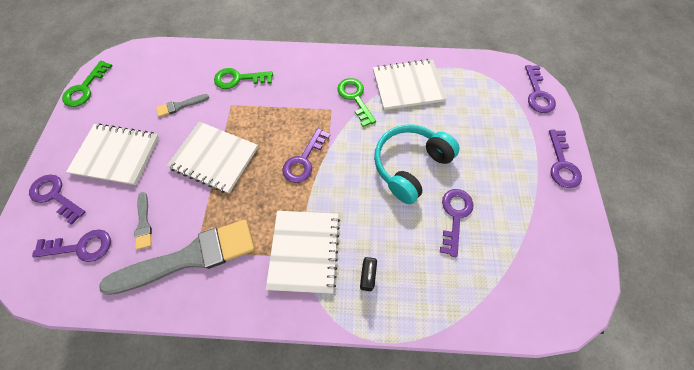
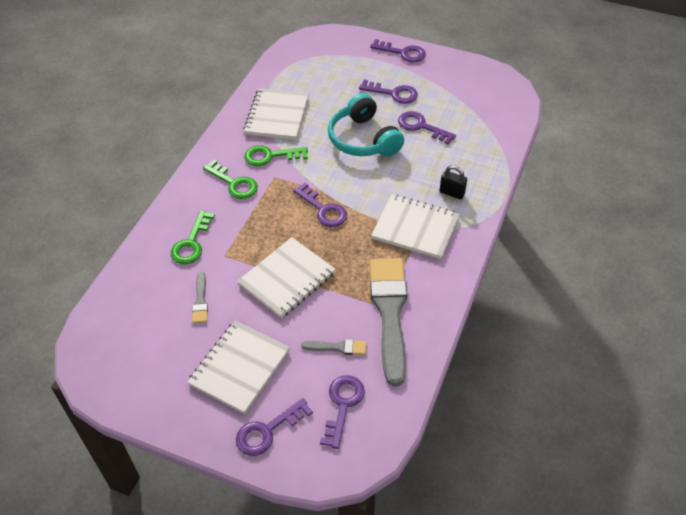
camera: 70 degrees left, 15 degrees down
green key [62,61,112,107] -> green key moved to [203,160,258,199]
purple key [525,65,556,113] -> purple key moved to [359,80,418,104]

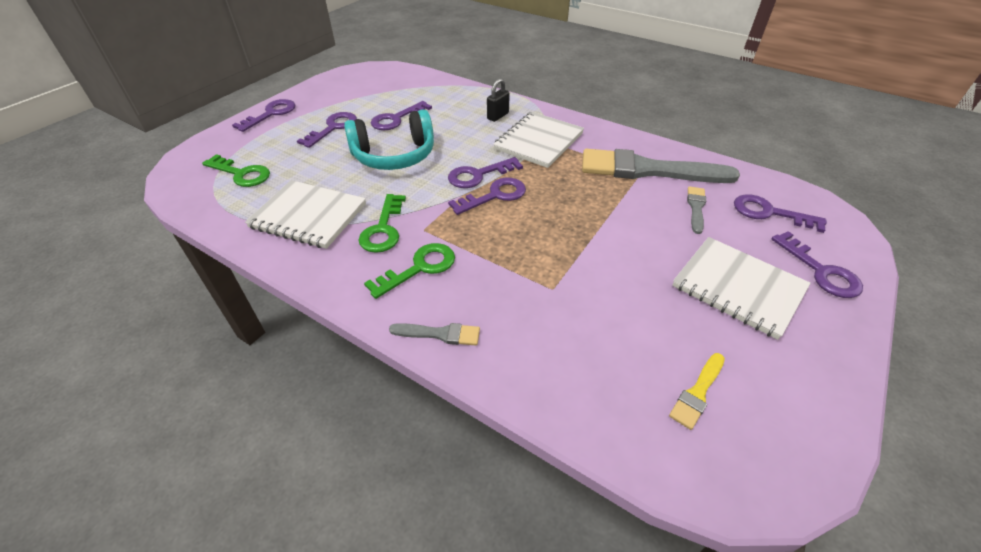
camera: 80 degrees left, 5 degrees down
green key [171,210,215,264] -> green key moved to [202,154,270,187]
grey brush [192,272,208,323] -> grey brush moved to [389,323,480,346]
white notebook [237,237,335,318] -> none
none -> purple key [448,157,523,188]
none -> yellow brush [669,353,725,430]

